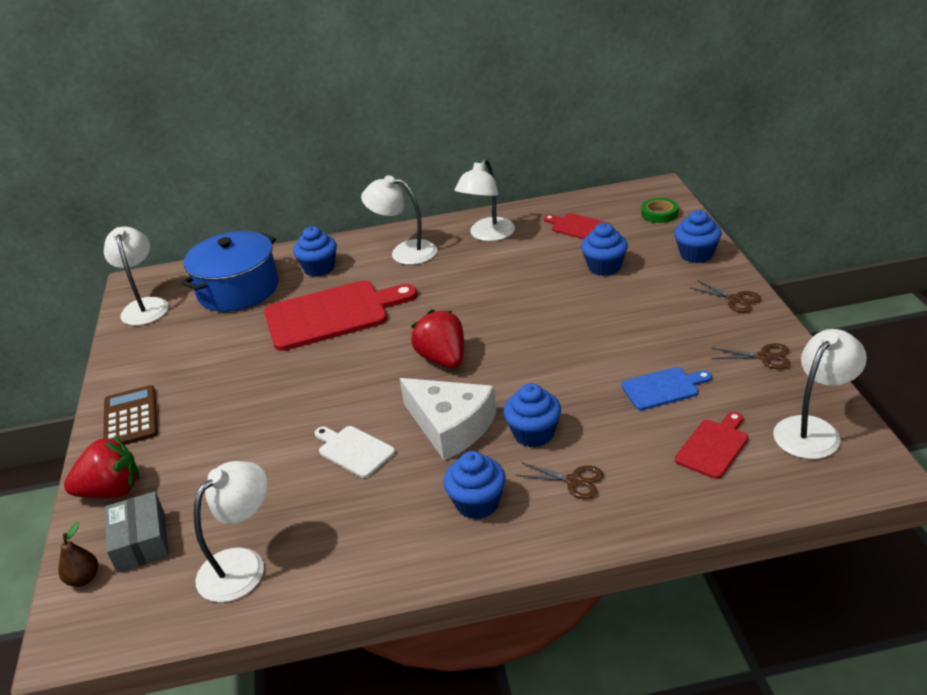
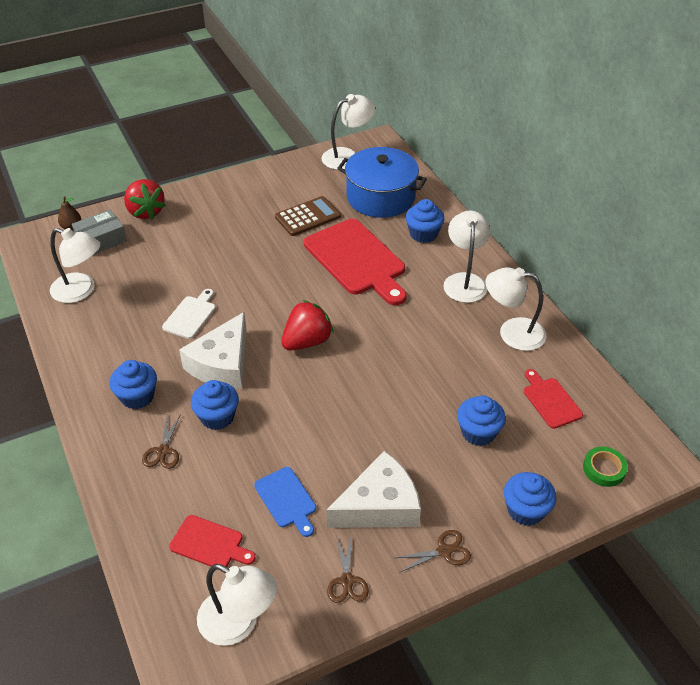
camera: 70 degrees right, 10 degrees up
brown calculator [103,385,158,445] -> brown calculator moved to [275,196,341,236]
red cutting board [544,213,611,239] -> red cutting board turned 45 degrees counterclockwise [524,369,583,429]
brown scissors [691,280,761,313] -> brown scissors turned 135 degrees counterclockwise [395,530,471,573]
none -> white cheese [326,451,421,528]

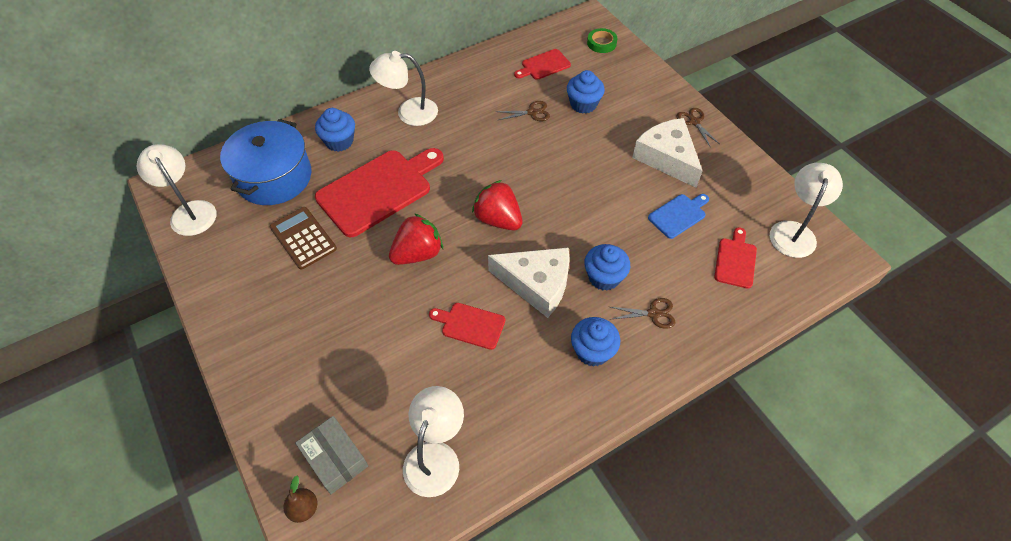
camera: 95 degrees left, 10 degrees up
red strawberry [124,179,166,220] -> red strawberry moved to [389,213,443,265]
white cutting board [162,289,216,339] -> red cutting board [429,303,505,350]
brown scissors [327,534,369,603] -> brown scissors moved to [496,101,550,121]
white lamp [486,267,546,351] -> none
blue cupcake [504,472,556,526] -> none

